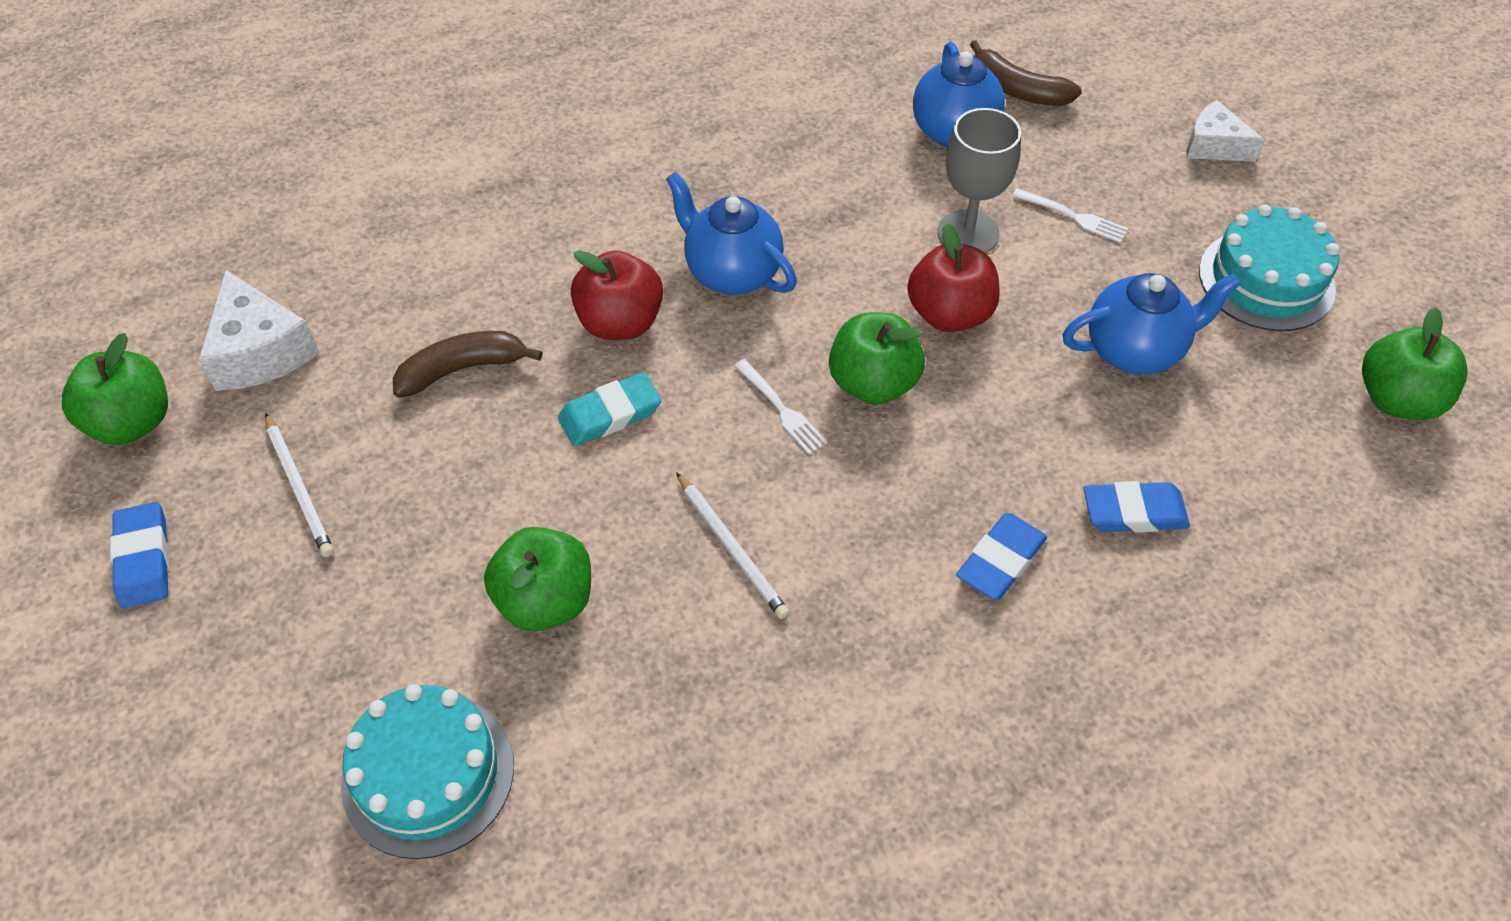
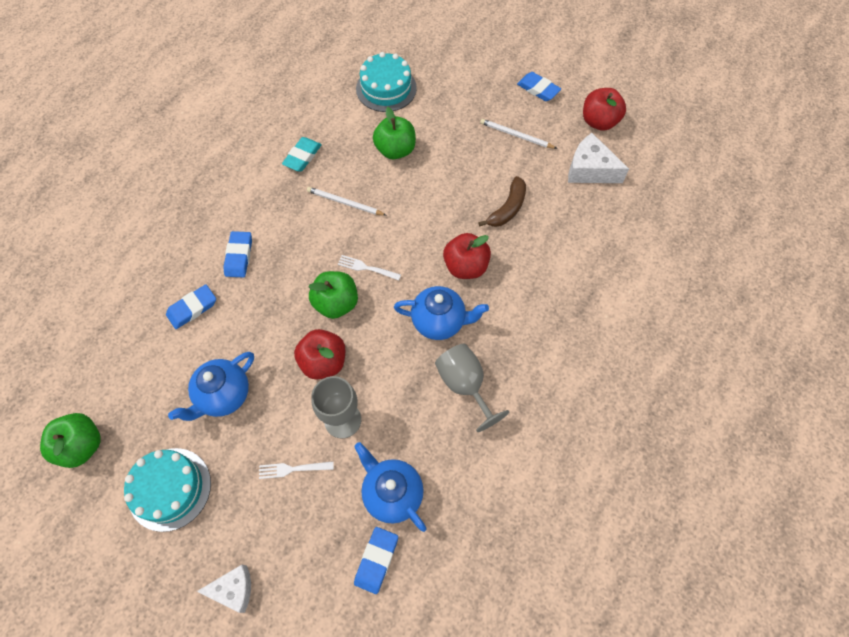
camera: 145 degrees right, 10 degrees up
green apple [62,333,168,445] -> red apple [583,88,626,131]
turquoise eraser [558,372,662,447] -> turquoise eraser moved to [282,137,322,172]
brown banana [970,40,1082,106] -> blue eraser [354,527,398,594]
none -> grey goblet [435,344,509,432]

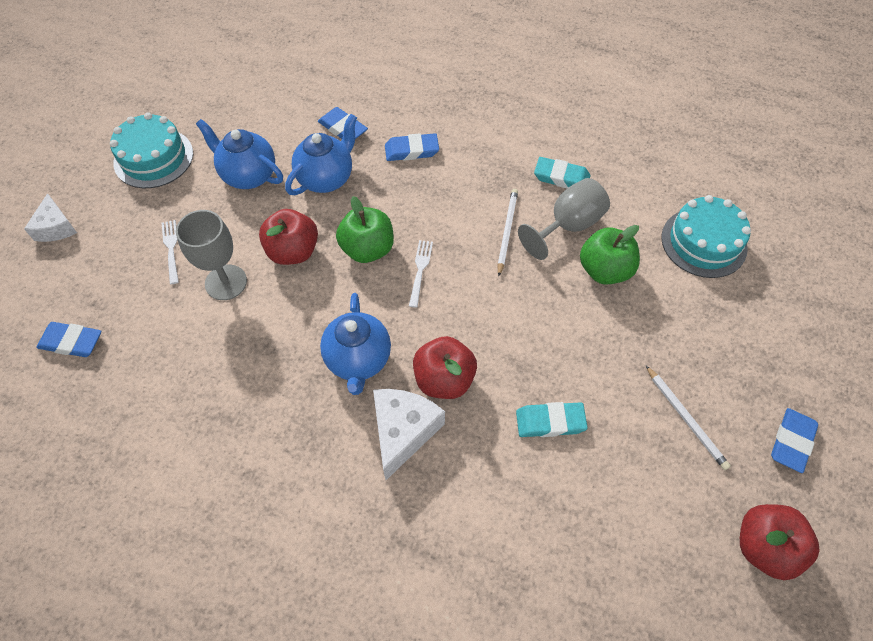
camera: 80 degrees right, 5 degrees down
green apple [40,413,101,468] -> none
blue teapot [354,442,427,532] -> blue teapot moved to [285,114,357,195]
grey goblet [435,344,509,432] -> grey goblet moved to [518,178,610,260]
brown banana [478,176,526,227] -> turquoise eraser [516,402,588,437]
white pencil [480,119,557,149] -> white pencil turned 135 degrees clockwise [646,366,731,470]
white cheese [568,133,629,183] -> white cheese moved to [373,389,445,480]

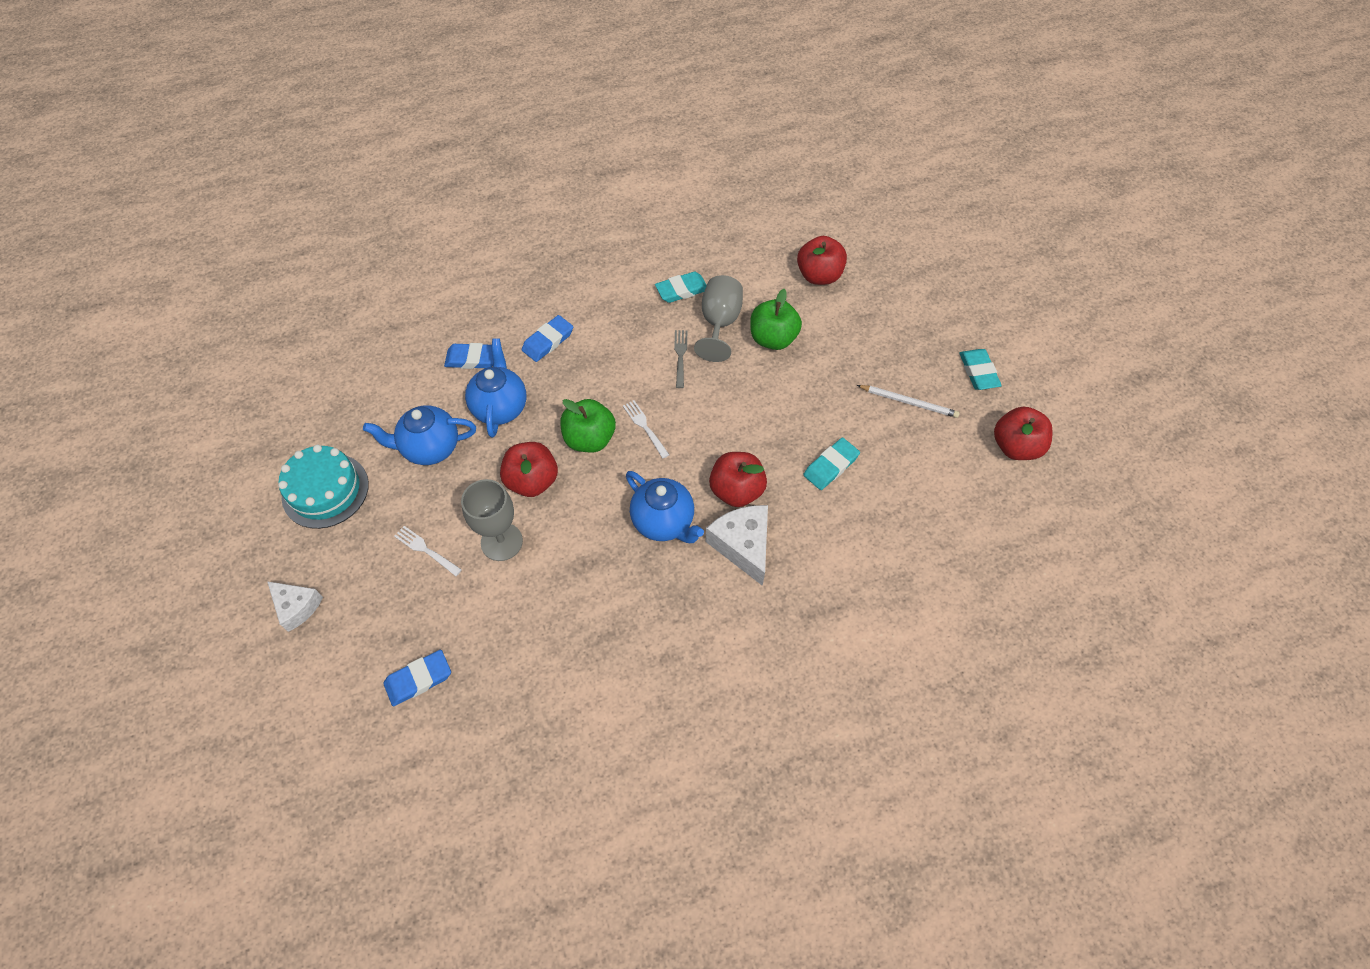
camera: 40 degrees left, 0 degrees up
white pencil [497,189,518,276] -> grey fork [674,330,687,388]
turquoise cake [661,195,751,278] -> red apple [797,236,847,285]
blue eraser [771,408,818,473] -> turquoise eraser [959,349,1002,390]

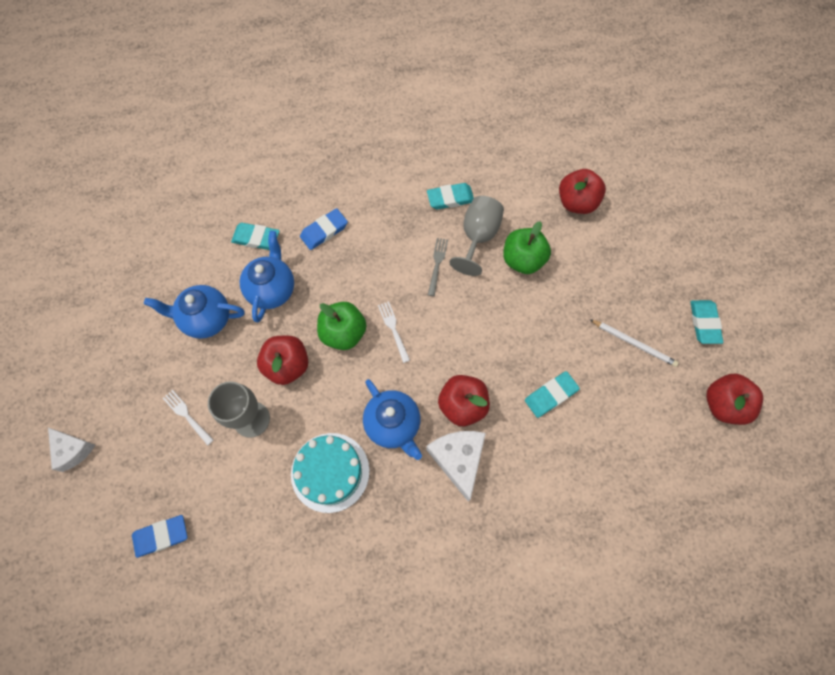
camera: 10 degrees right, 10 degrees up
turquoise cake [278,445,369,529] -> turquoise cake moved to [291,433,370,513]
blue eraser [444,343,493,369] -> turquoise eraser [231,223,279,250]

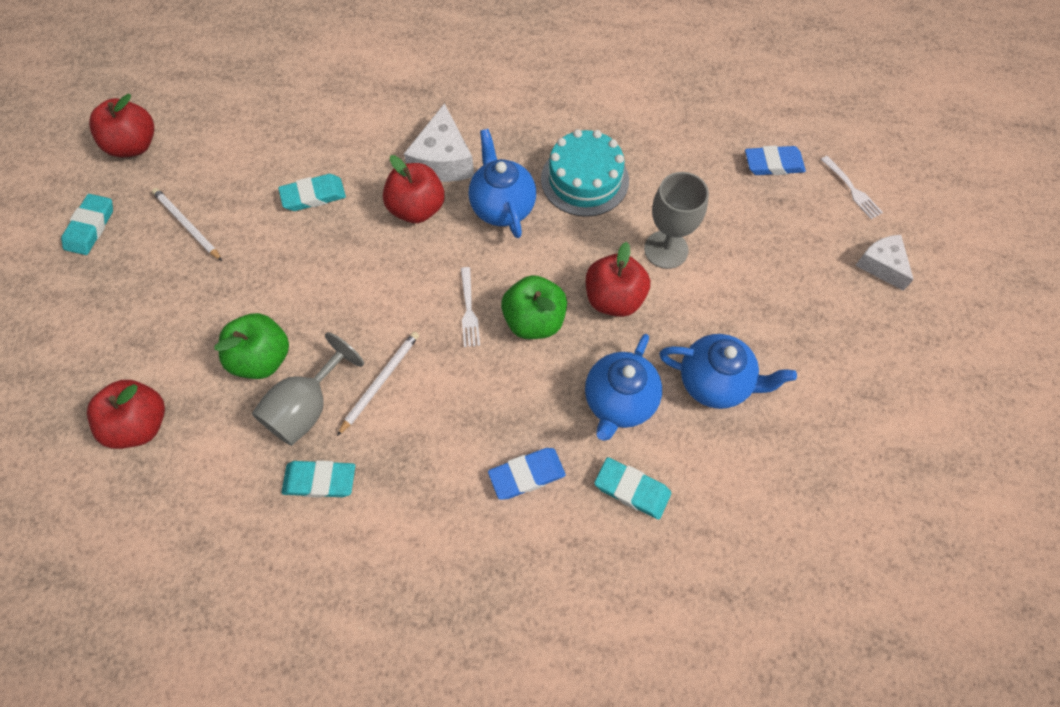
camera: 165 degrees left, 5 degrees down
white fork [163,390,214,446] -> white fork moved to [821,156,883,219]
grey fork [428,238,448,296] -> white pencil [337,331,419,436]

